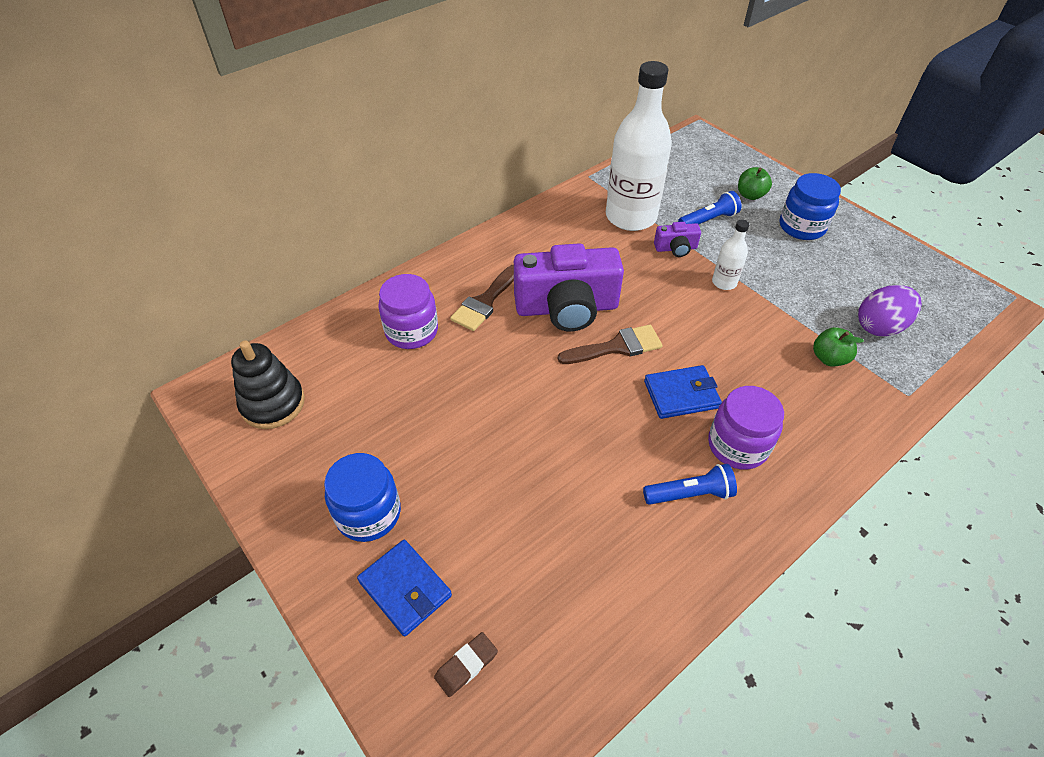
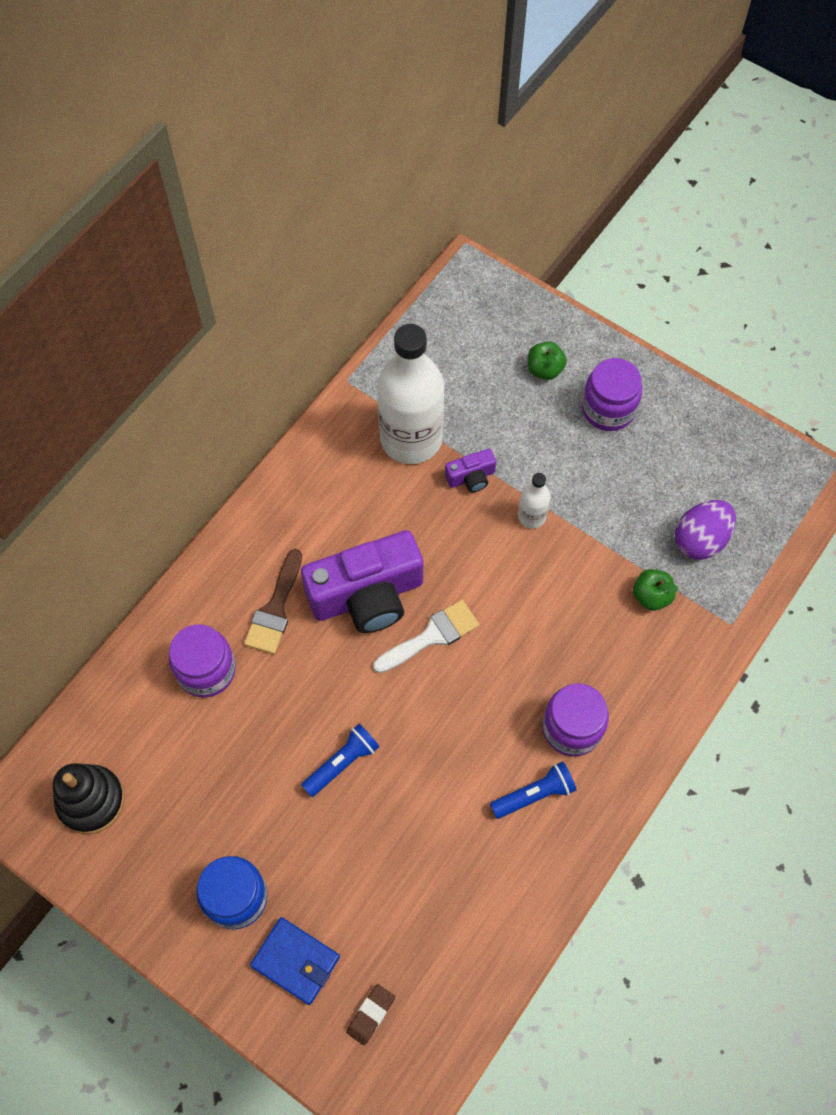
camera: 15 degrees left, 15 degrees up
brown brush [558,325,662,364] -> white brush [373,600,479,673]
blue wallet [644,365,722,419] -> none
blue flashlight [678,191,742,225] -> blue flashlight moved to [301,724,380,797]
blue jar [780,173,841,240] -> purple jar [582,358,642,431]

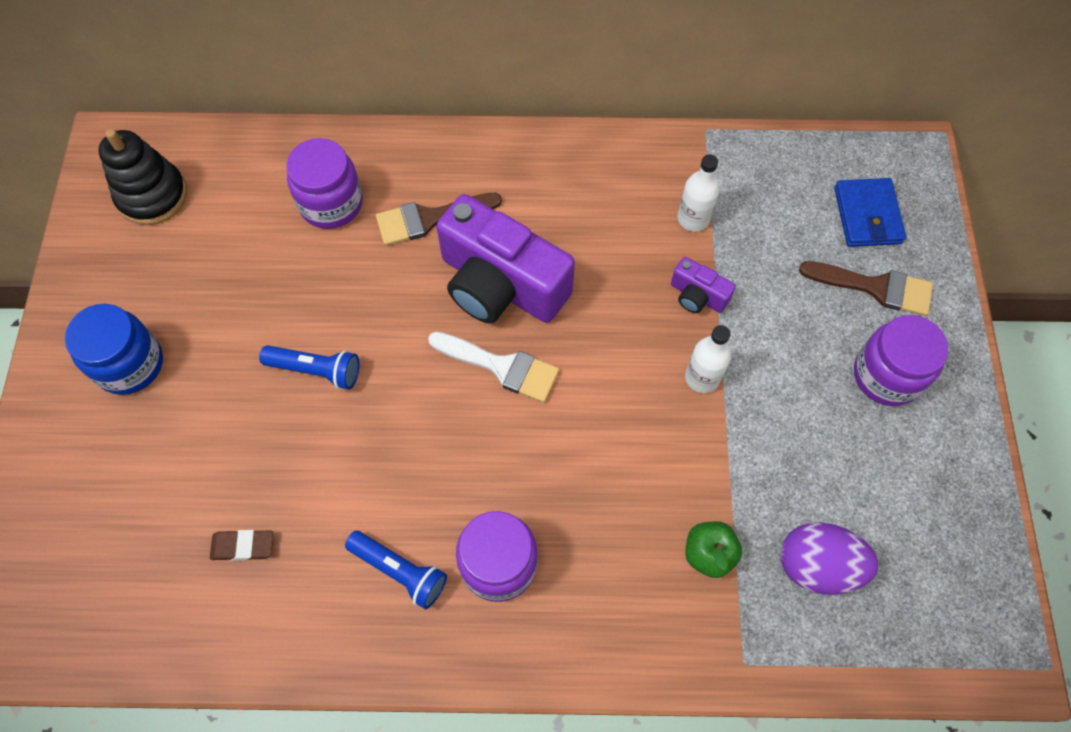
camera: 55 degrees right, 0 degrees up
blue wallet [250,917,340,1005] -> blue wallet moved to [834,178,906,247]
brown eraser [346,984,395,1045] -> brown eraser moved to [210,530,273,561]
white bottle [377,324,444,464] -> white bottle [678,154,720,231], size x0.44
green apple [528,341,567,380] -> brown brush [799,261,933,316]

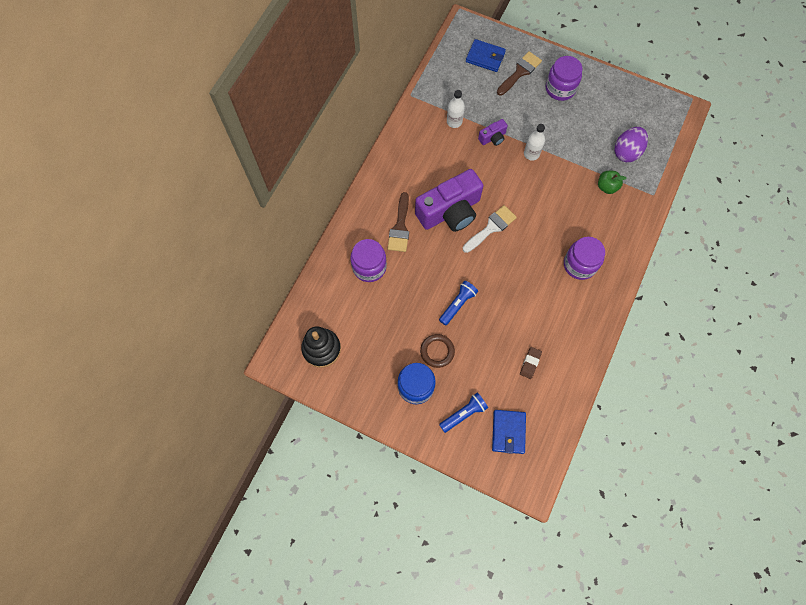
camera: 65 degrees left, 5 degrees up
blue flashlight [345,531,447,609] -> blue flashlight moved to [439,393,488,433]
none -> brown ring [420,334,455,368]
none -> blue wallet [492,410,526,454]

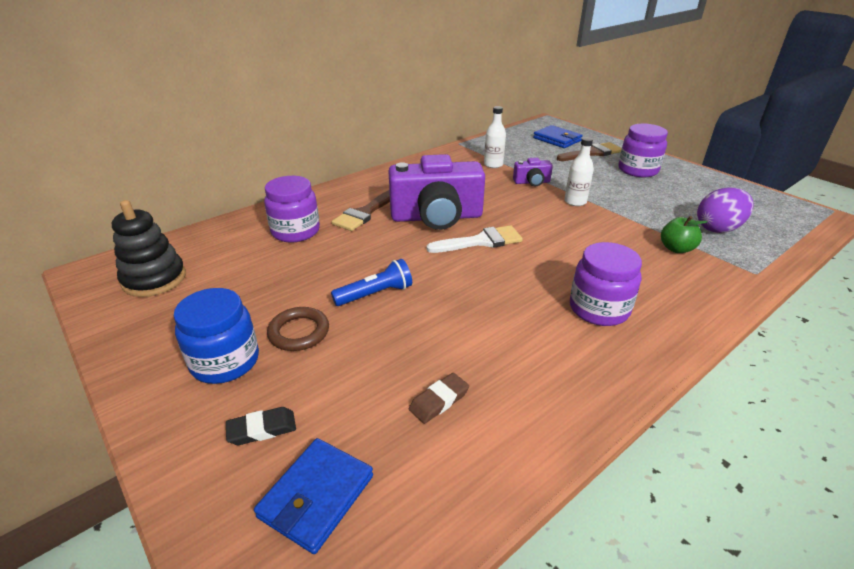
camera: 25 degrees right, 35 degrees down
blue flashlight [439,393,488,433] -> black eraser [226,407,296,445]

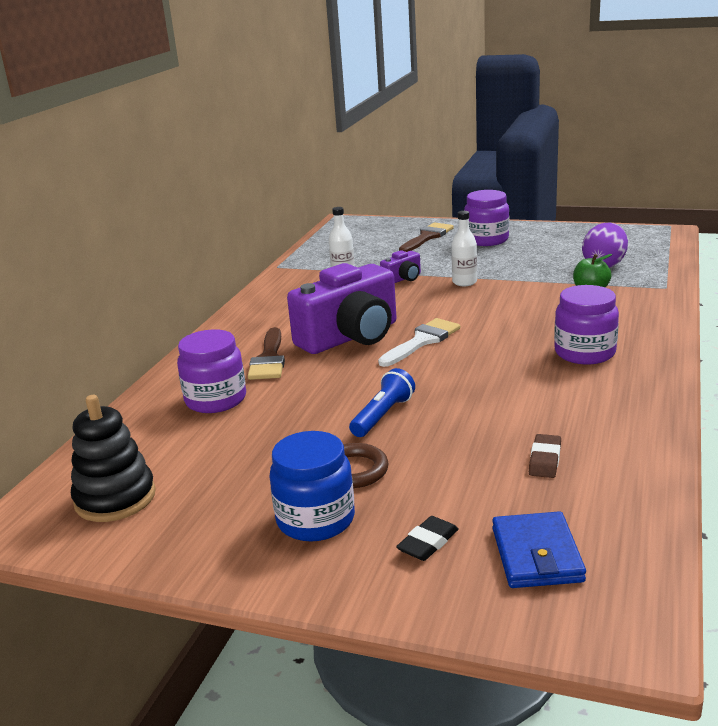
camera: 30 degrees left, 10 degrees down
blue wallet [533,125,582,148] -> none

